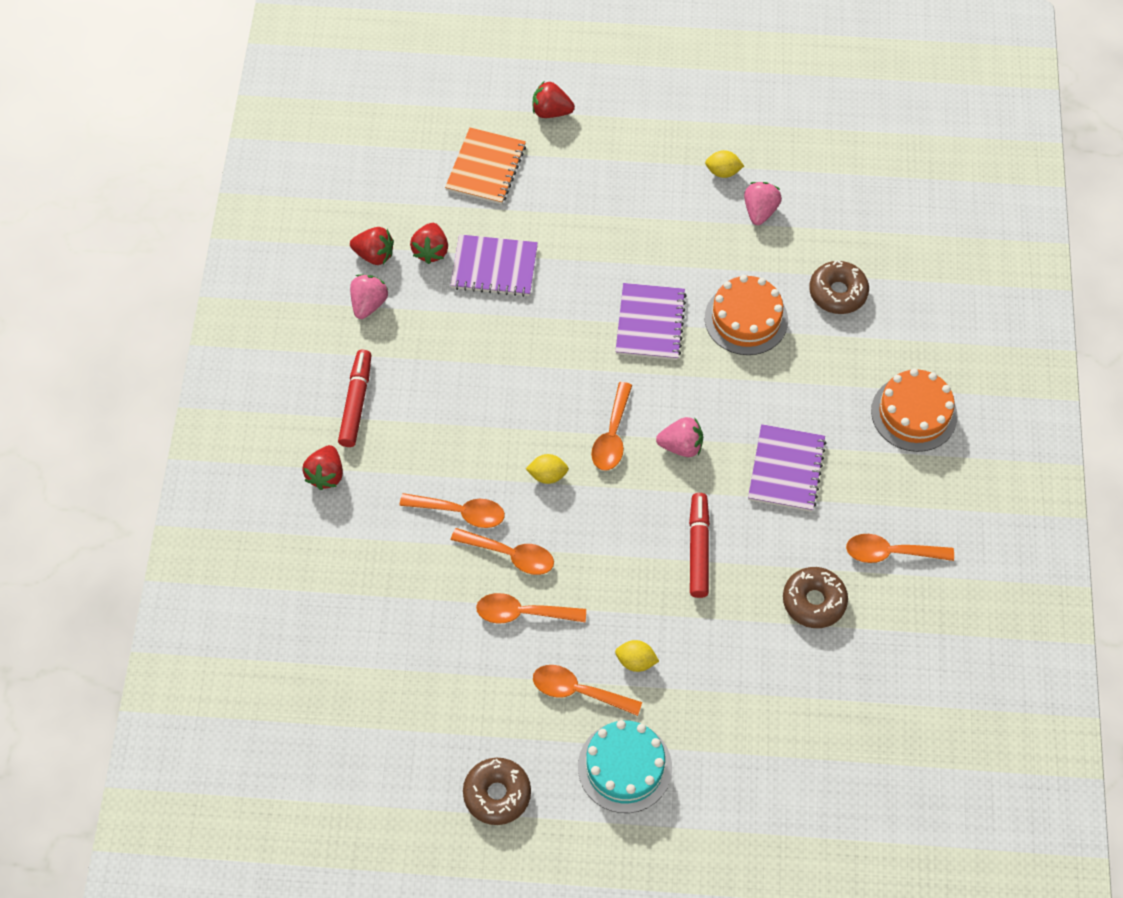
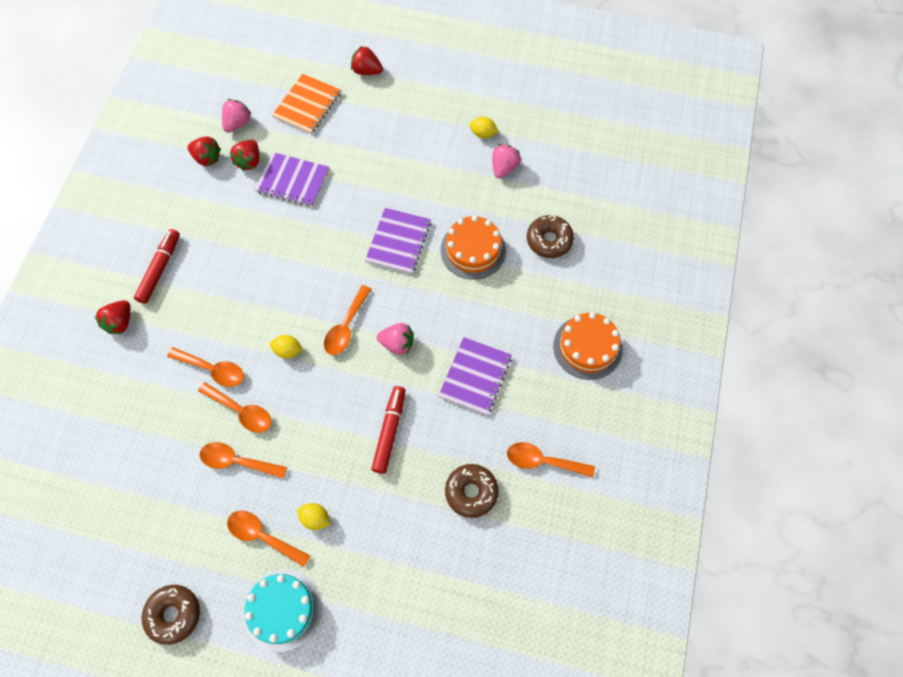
camera: 10 degrees right, 5 degrees up
pink strawberry [350,274,388,319] -> pink strawberry moved to [222,99,251,133]

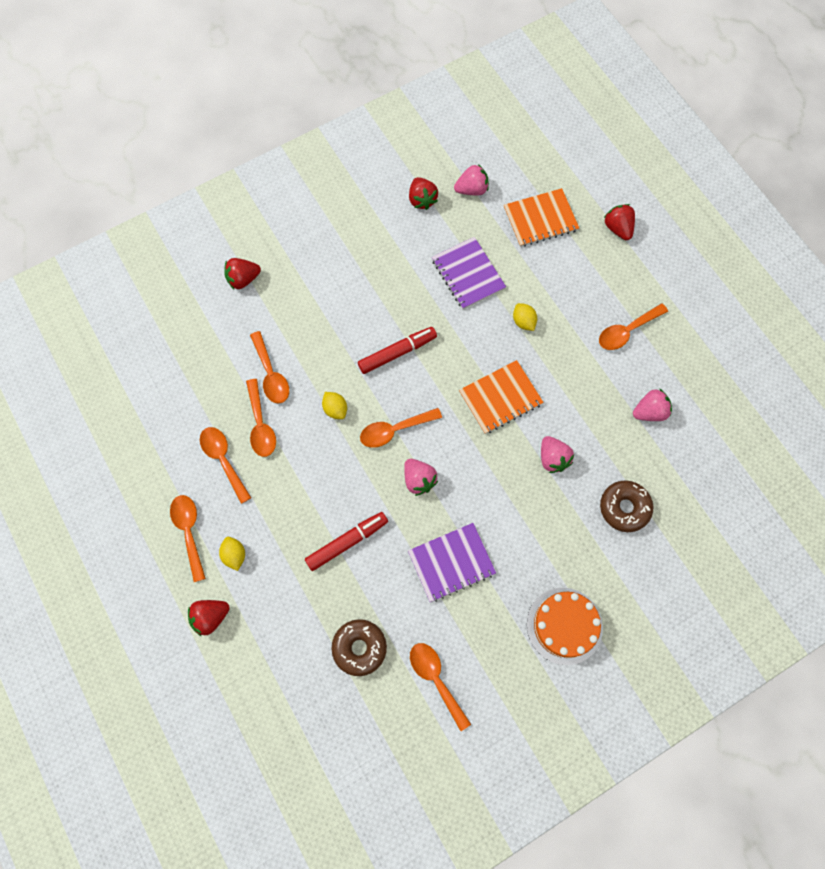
camera: 45 degrees right, 5 degrees up
red marker [134,229,180,304] -> red marker moved to [358,327,437,374]
brown donut [142,585,200,645] -> none
red strawberry [230,140,259,171] -> red strawberry moved to [188,600,230,636]
turquoise cake [243,569,322,652] -> none
purple notebook [365,208,431,274] -> orange notebook [459,360,544,434]
orange cake [441,215,506,280] -> pink strawberry [541,436,574,473]
yellow lemon [470,117,499,138] -> yellow lemon moved to [513,303,537,331]
none -> orange spoon [599,303,668,350]

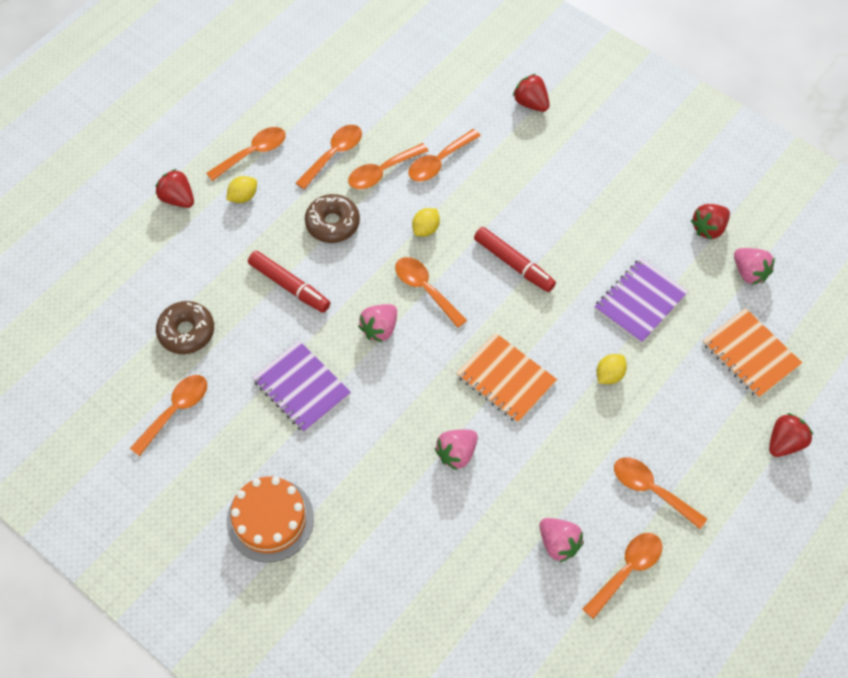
camera: 70 degrees right, 10 degrees down
brown donut [600,480,653,532] -> brown donut moved to [305,194,360,243]
none -> orange spoon [583,533,662,619]

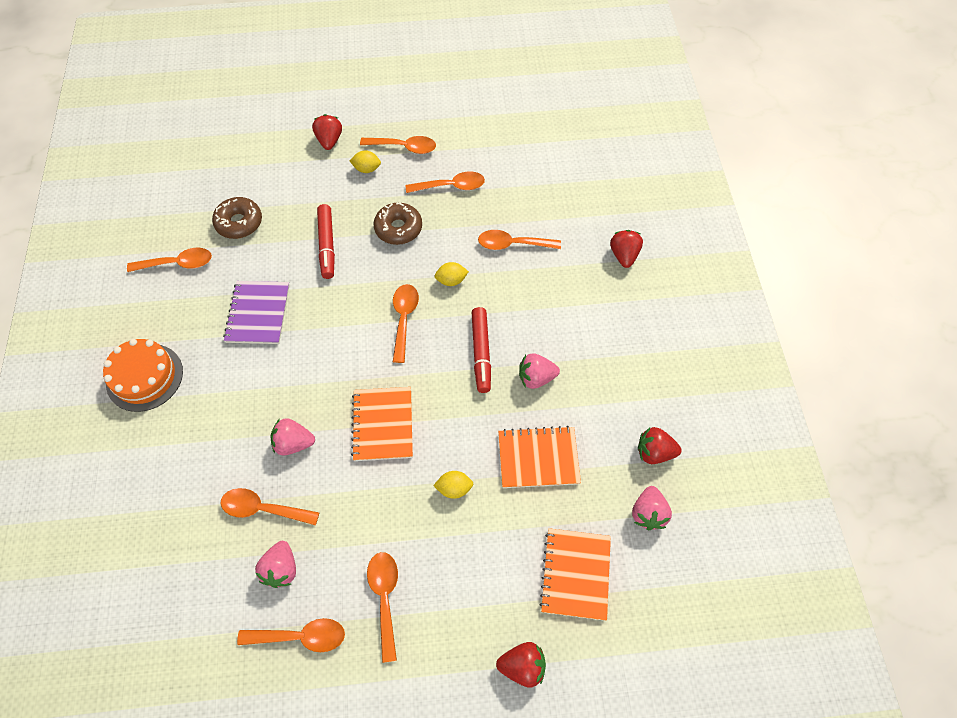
camera: 45 degrees right, 0 degrees up
orange spoon [348,143,428,189] -> orange spoon moved to [220,488,320,525]
pink strawberry [358,304,397,343] -> pink strawberry moved to [519,354,560,389]
purple notebook [595,258,688,344] -> orange notebook [498,426,581,488]

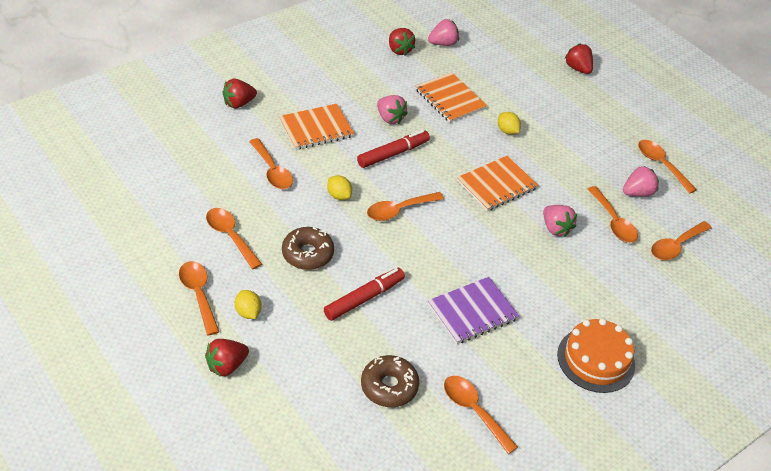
camera: 125 degrees left, 15 degrees down
orange spoon [367,552,398,663] -> orange spoon moved to [651,221,712,260]
orange notebook [539,528,611,621] -> orange notebook moved to [279,104,354,150]

